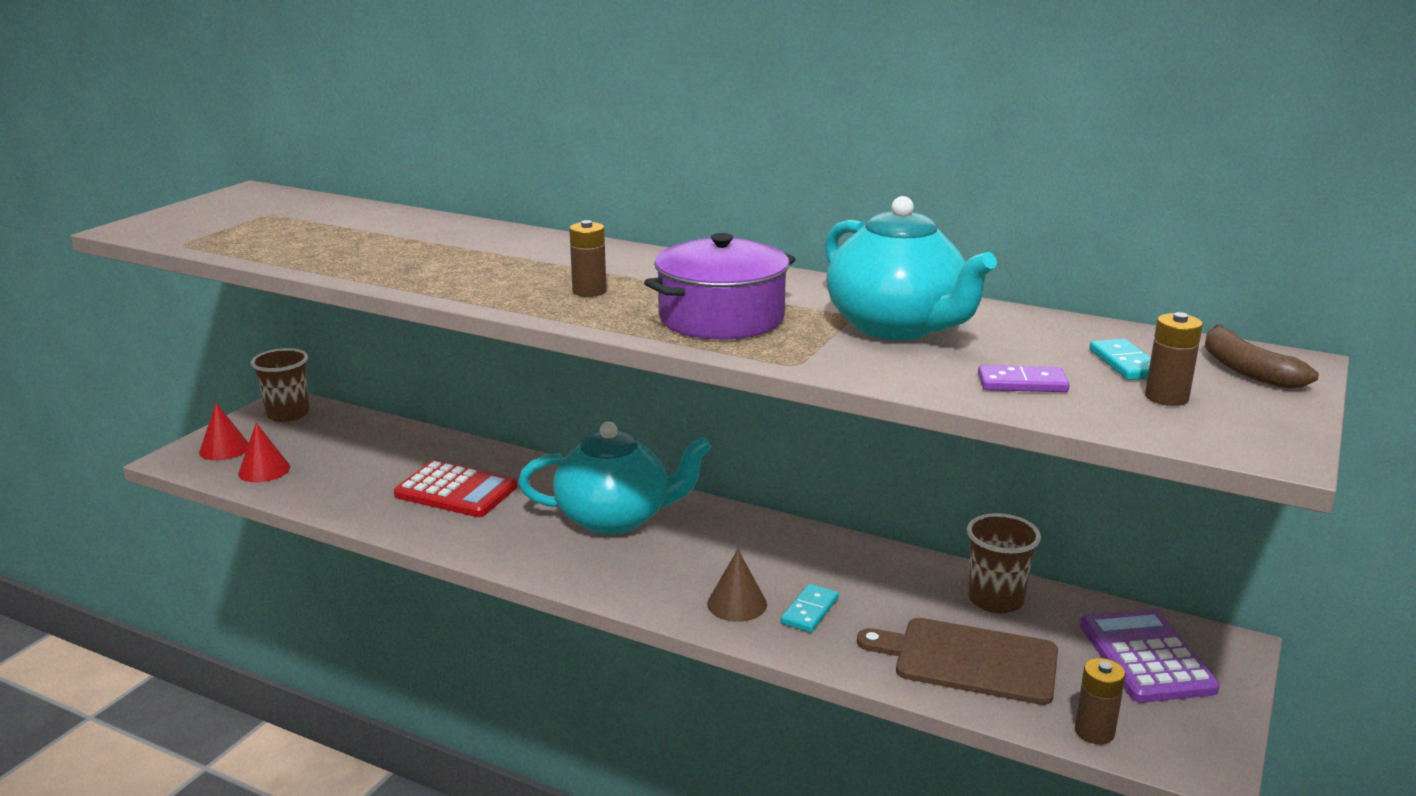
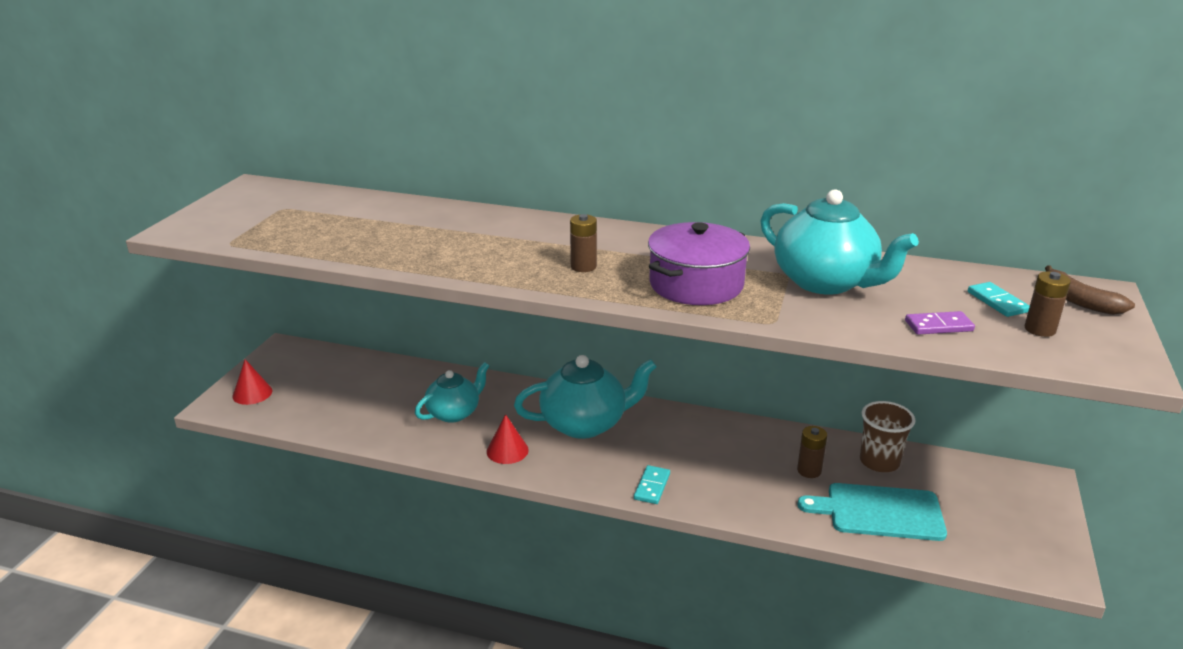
camera: 10 degrees left, 5 degrees up
red cone [238,423,290,482] -> red cone moved to [487,414,529,464]
brown cup [251,348,310,422] -> none
red calculator [394,460,517,517] -> turquoise teapot [415,362,489,423]
brown cone [707,549,767,622] -> none
turquoise domino [781,584,839,632] -> turquoise domino moved to [634,465,670,504]
brown cutting board [857,618,1058,705] -> turquoise cutting board [797,483,947,541]
brown battery [1075,658,1125,744] -> brown battery moved to [797,426,827,478]
purple calculator [1080,609,1220,703] -> none

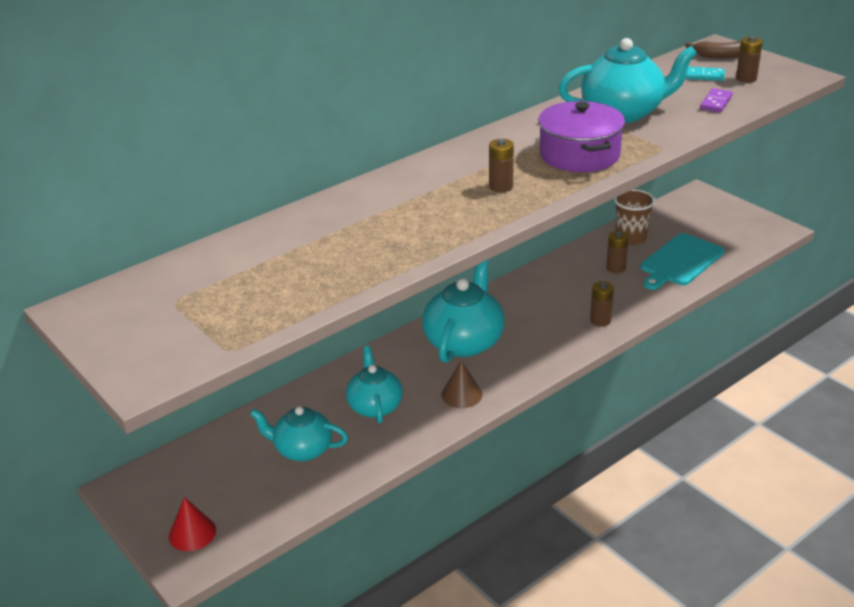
camera: 55 degrees left, 5 degrees up
red cone [487,414,529,464] -> brown cone [442,360,482,408]
turquoise domino [634,465,670,504] -> none
none -> turquoise teapot [250,406,348,461]
none -> brown battery [590,281,614,327]

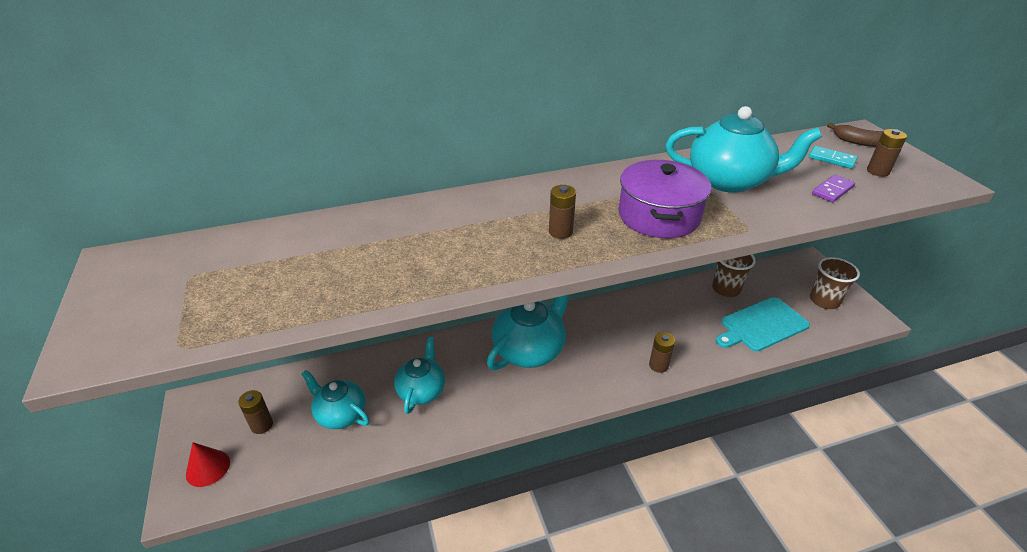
camera: 20 degrees right, 5 degrees up
brown cone [442,360,482,408] -> none
brown battery [606,231,629,273] -> brown battery moved to [238,390,273,434]
none -> brown cup [810,257,860,309]

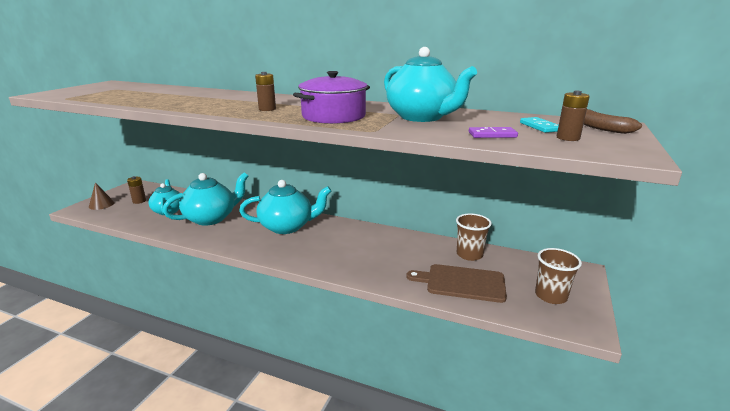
camera: 40 degrees right, 15 degrees down
red cone [186,442,230,487] -> brown cone [89,182,115,210]
turquoise teapot [394,337,445,414] -> turquoise teapot [163,172,249,226], size x1.56
brown battery [649,332,675,373] -> none
turquoise cutting board [716,297,810,352] -> brown cutting board [406,264,507,303]

